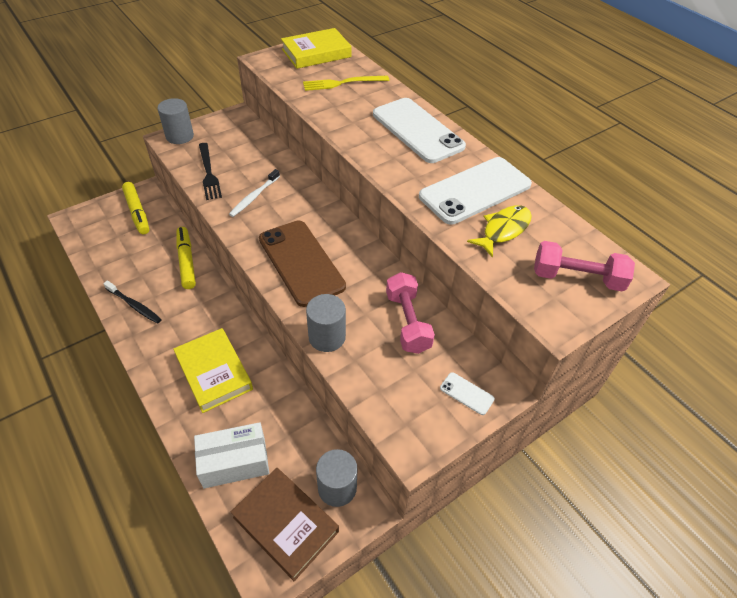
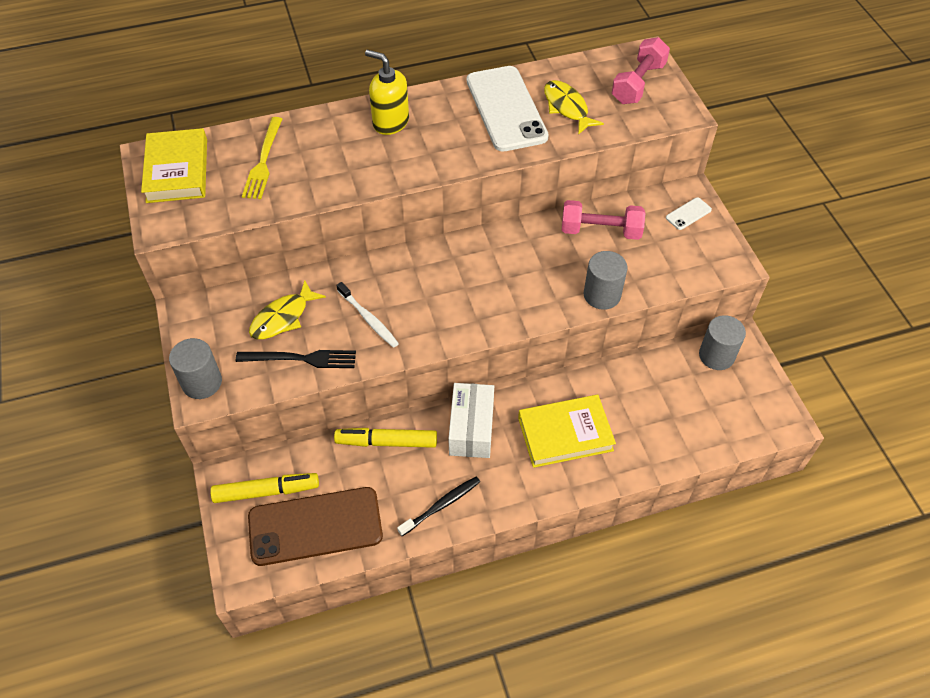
camera: 70 degrees left, 5 degrees up
white box [194,422,269,488] -> white box moved to [448,383,494,458]
brown book [231,468,339,581] -> none
brown phone [259,221,346,307] -> brown phone moved to [248,487,383,566]
white phone [373,98,466,163] -> yellow soap dispenser [365,50,409,135]
none -> yellow fish [249,280,326,339]

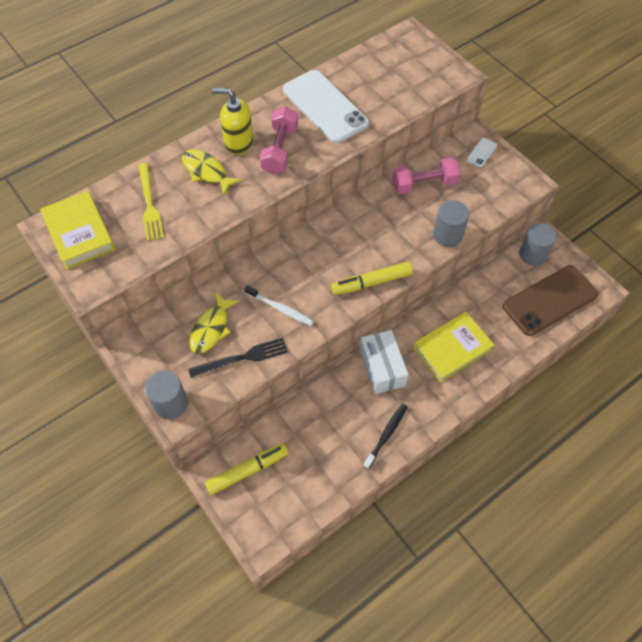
camera: 20 degrees left, 5 degrees up
brown phone [248,487,383,566] -> brown phone moved to [503,265,598,336]
yellow marker [334,428,437,448] -> yellow marker moved to [331,262,413,295]
yellow fish [544,80,604,135] -> yellow fish moved to [182,149,242,195]
pink dumbbell [612,37,670,104] -> pink dumbbell moved to [260,107,298,174]

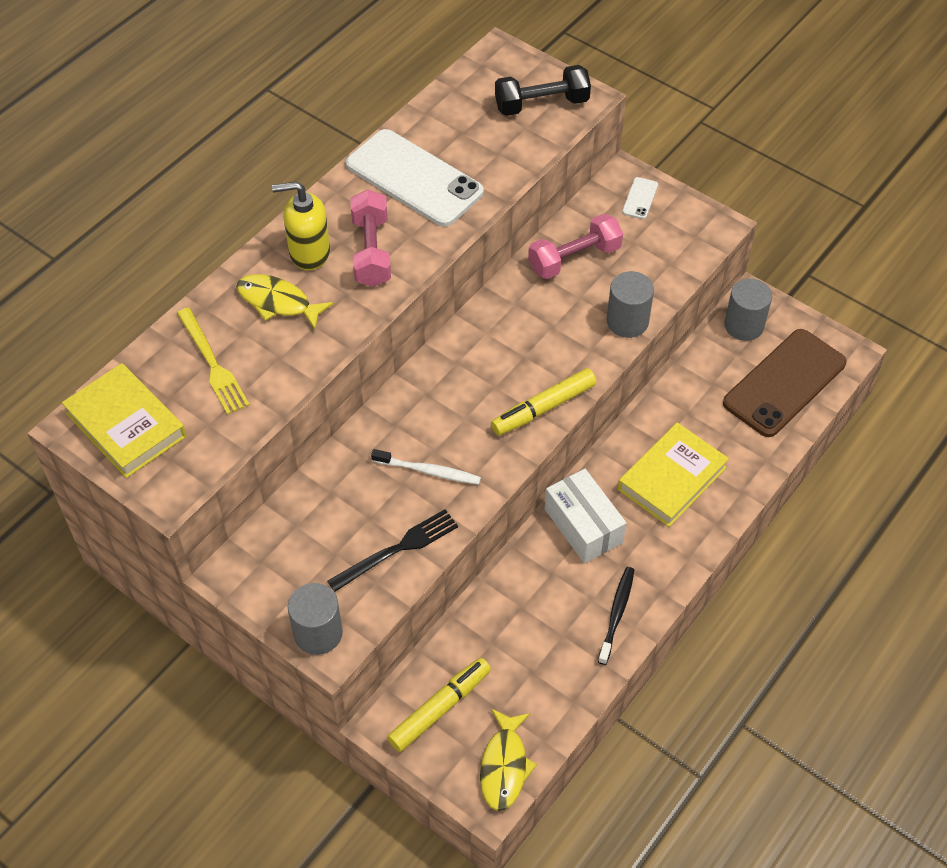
camera: 15 degrees left, 5 degrees down
yellow fish [189,293,239,354] -> yellow fish moved to [480,708,537,811]
none -> black dumbbell [495,65,591,116]

